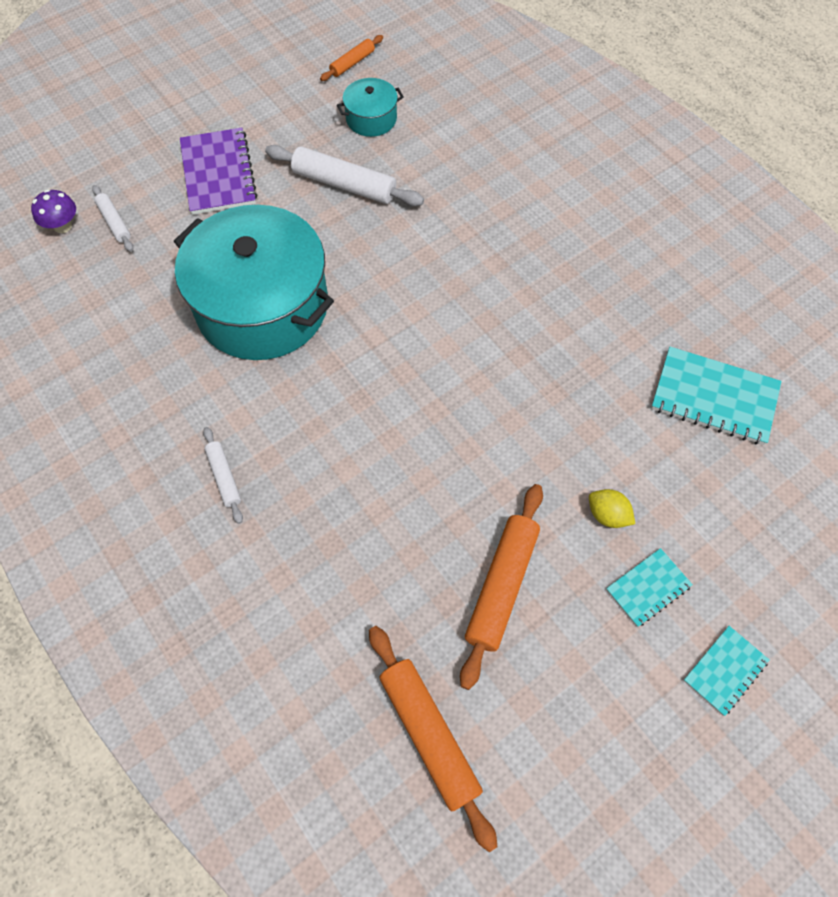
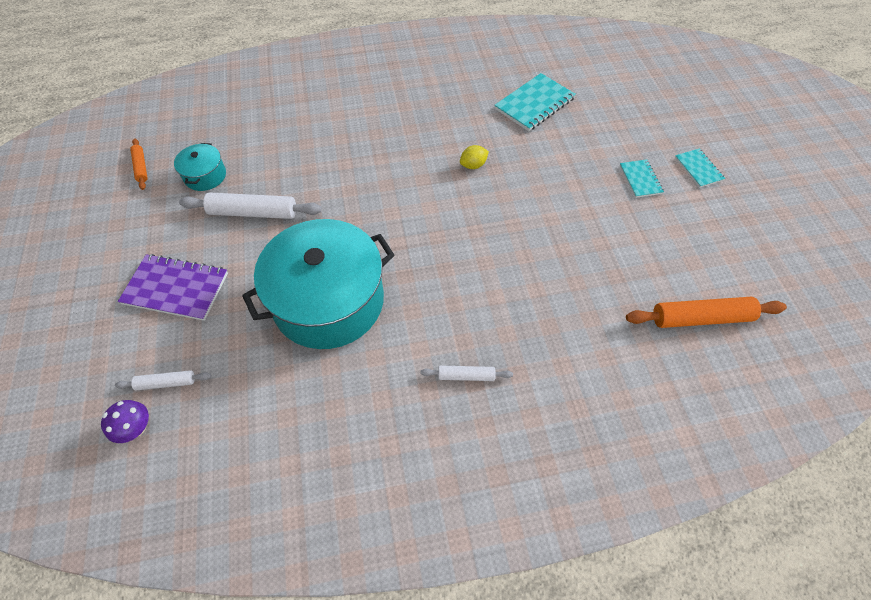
camera: 65 degrees left, 5 degrees down
white rolling pin [265,145,424,206] -> white rolling pin turned 45 degrees clockwise [179,192,322,219]
orange rolling pin [460,484,543,690] -> none
yellow lemon [589,489,635,528] -> yellow lemon moved to [460,145,489,169]

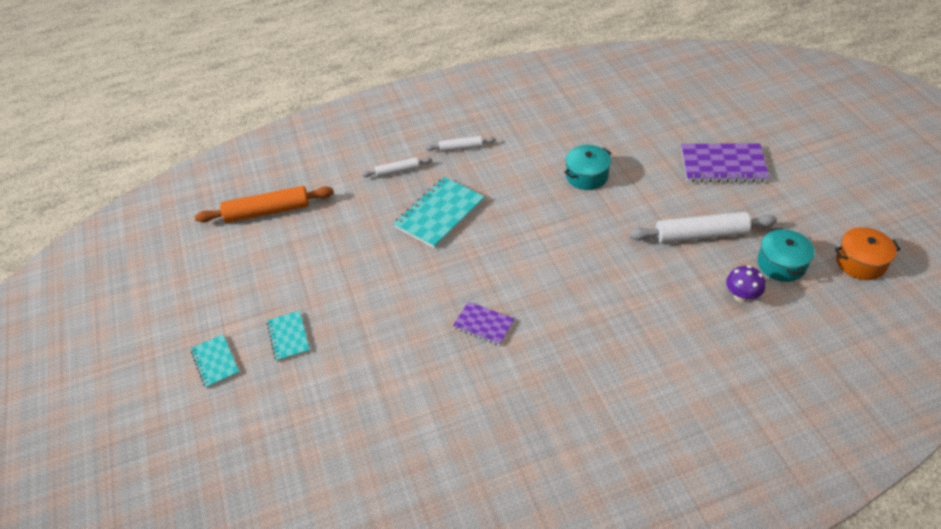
camera: 175 degrees right, 10 degrees down
purple mushroom [101,400,149,443] -> purple mushroom moved to [726,265,765,302]
white rolling pin [115,370,211,391] -> white rolling pin moved to [362,157,432,177]
orange rolling pin [130,139,148,190] -> orange pot [835,227,901,280]
turquoise pot [242,219,395,349] -> turquoise pot [564,145,611,190], size x0.44
yellow lemon [460,145,489,169] -> purple notebook [453,302,515,345]
turquoise notebook [494,73,576,131] -> turquoise notebook moved to [393,177,485,249]

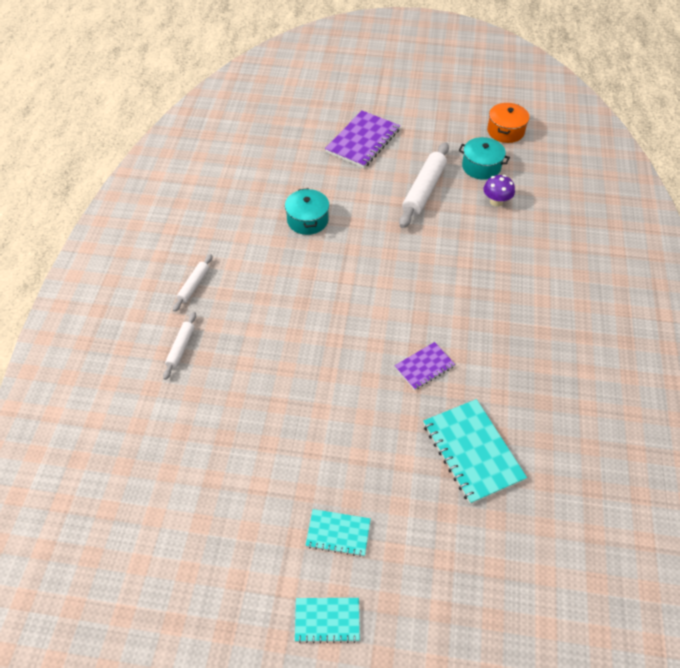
camera: 65 degrees left, 5 degrees up
orange rolling pin [195,186,334,223] -> none
turquoise notebook [393,177,485,249] -> turquoise notebook moved to [423,399,527,504]

